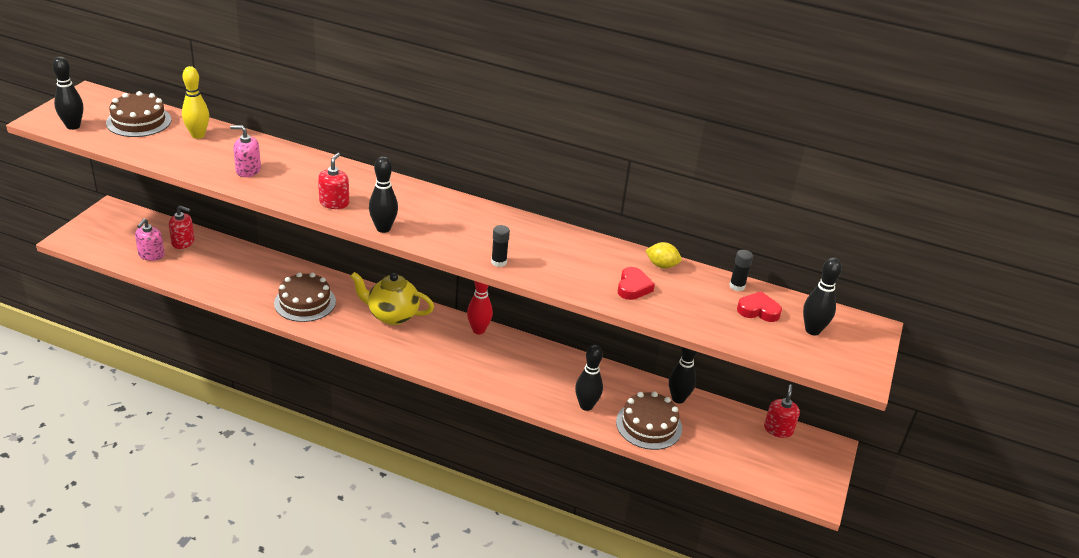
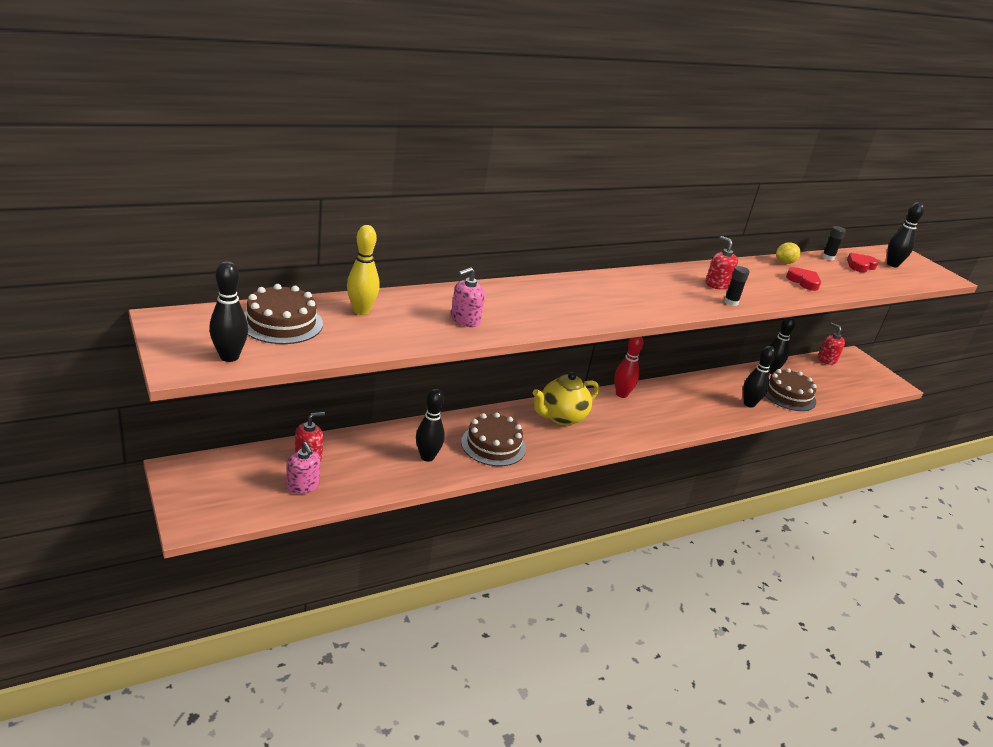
camera: 50 degrees left, 5 degrees down
red soap dispenser [318,153,349,209] -> red soap dispenser moved to [705,236,738,289]
black bowling pin [369,156,398,233] -> black bowling pin moved to [416,388,445,462]

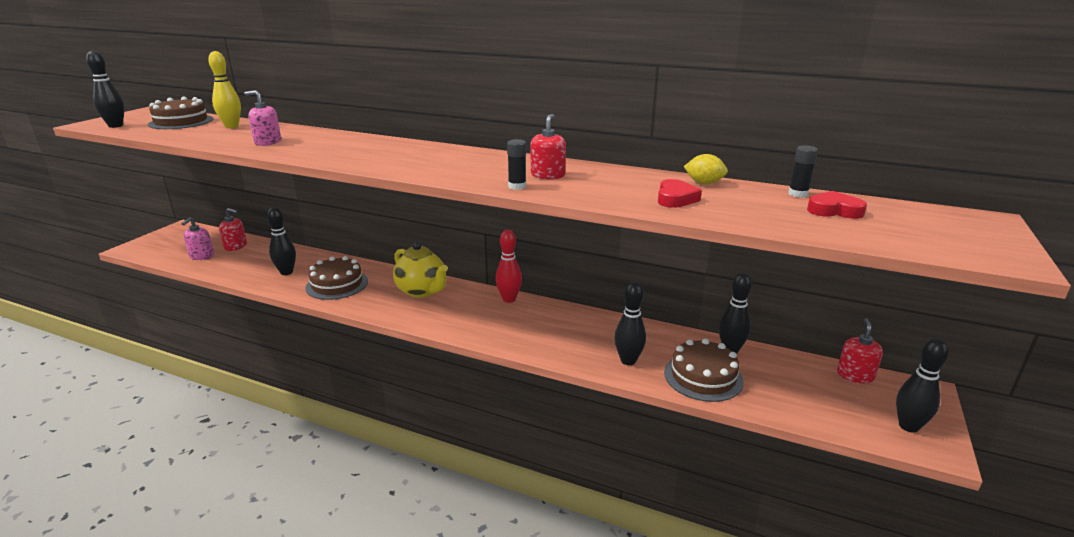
camera: 55 degrees right, 5 degrees down
yellow teapot [532,372,599,426] -> yellow teapot turned 150 degrees counterclockwise [393,242,448,298]
black bowling pin [887,202,924,268] -> black bowling pin moved to [896,338,949,433]

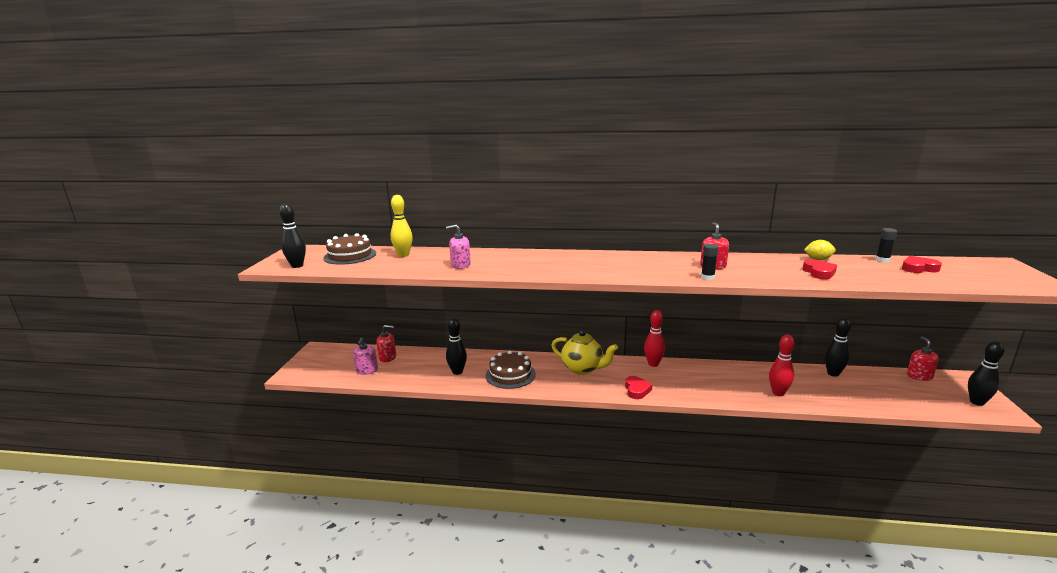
camera: 15 degrees left, 5 degrees down
black bowling pin [614,282,646,365] -> red bowling pin [769,335,795,396]
brown cake [664,338,744,402] -> none
none -> red heart [625,376,653,399]

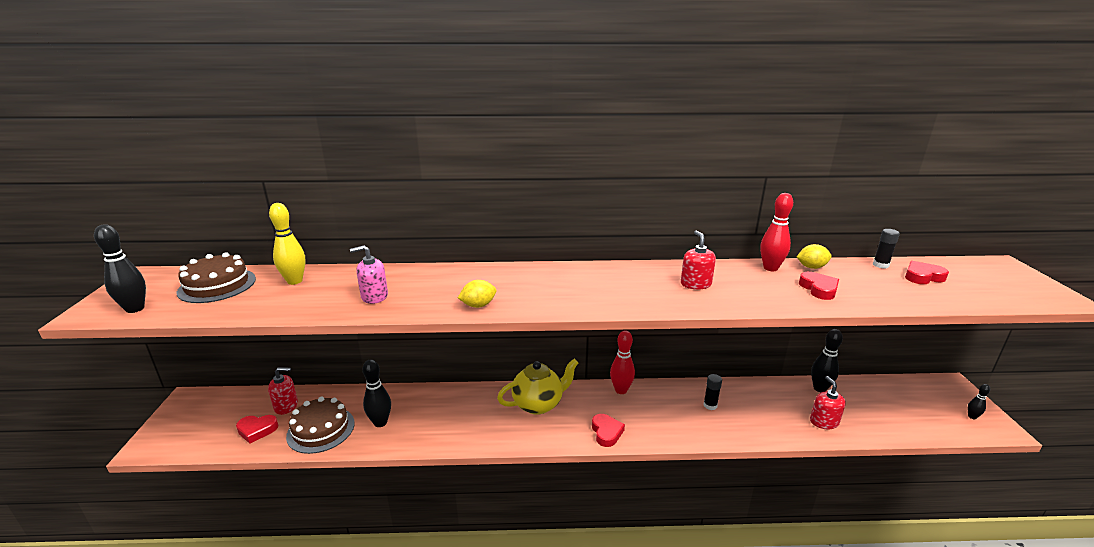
camera: 10 degrees left, 5 degrees up
pink soap dispenser [353,337,378,375] -> red heart [236,415,278,444]
brown cake [486,350,536,389] -> brown cake moved to [286,396,355,454]
yellow teapot [552,330,618,375] -> yellow teapot turned 45 degrees counterclockwise [497,359,578,415]
black glue stick [701,244,718,280] -> black glue stick moved to [703,374,722,410]
red bowling pin [769,335,795,396] -> red bowling pin moved to [760,193,793,271]
red soap dispenser [907,337,939,381] -> red soap dispenser moved to [810,376,846,429]
black bowling pin [968,341,1004,406] -> black bowling pin [968,384,990,419], size x0.54
none -> yellow lemon [458,280,496,308]

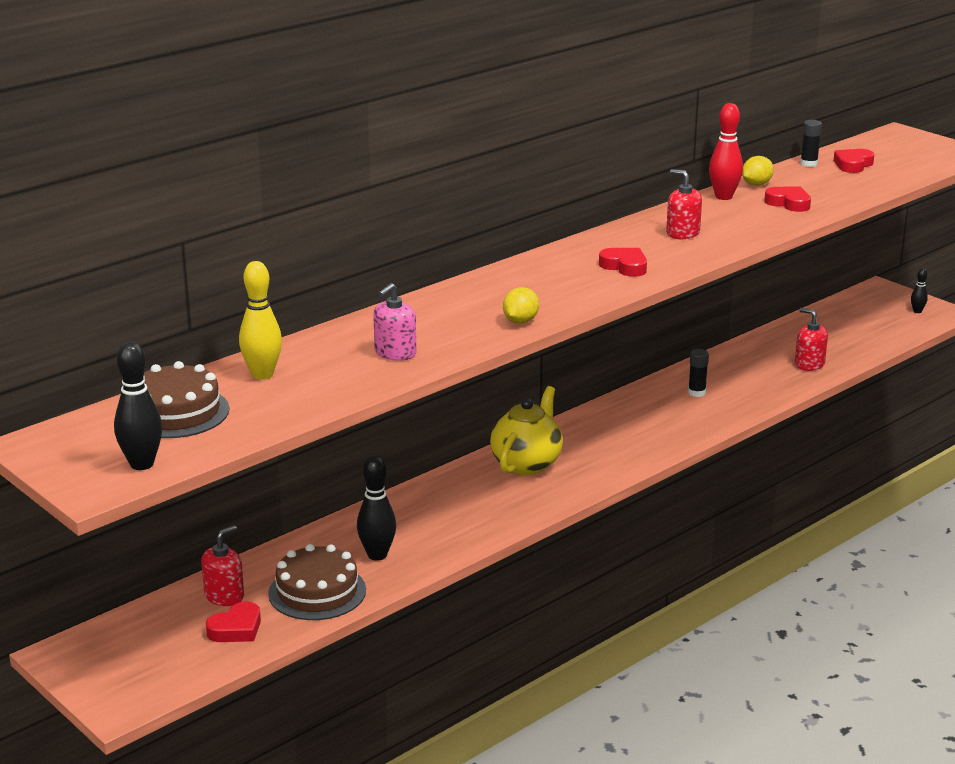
camera: 40 degrees left, 0 degrees up
red heart [592,414,625,447] -> red heart moved to [599,248,647,277]
red bowling pin [610,330,635,394] -> none
black bowling pin [811,329,843,392] -> none

